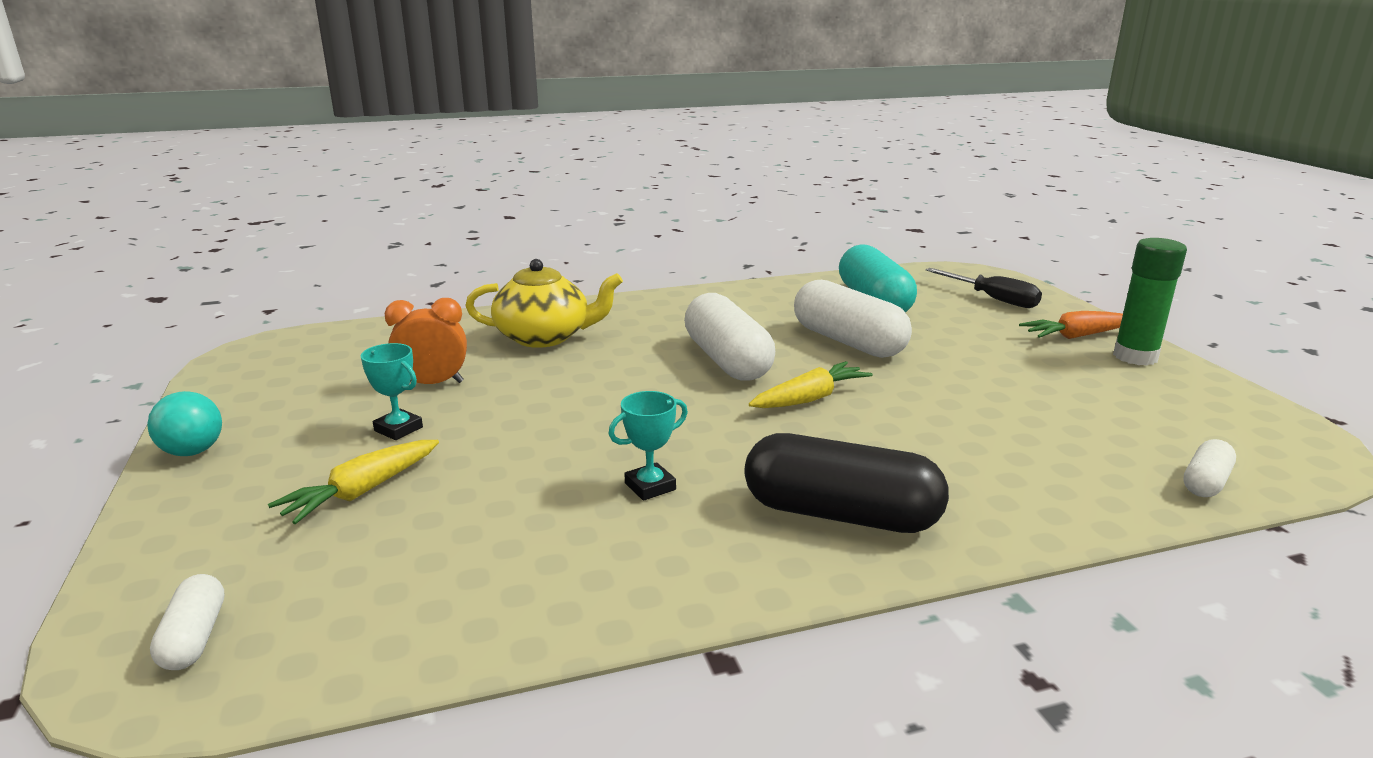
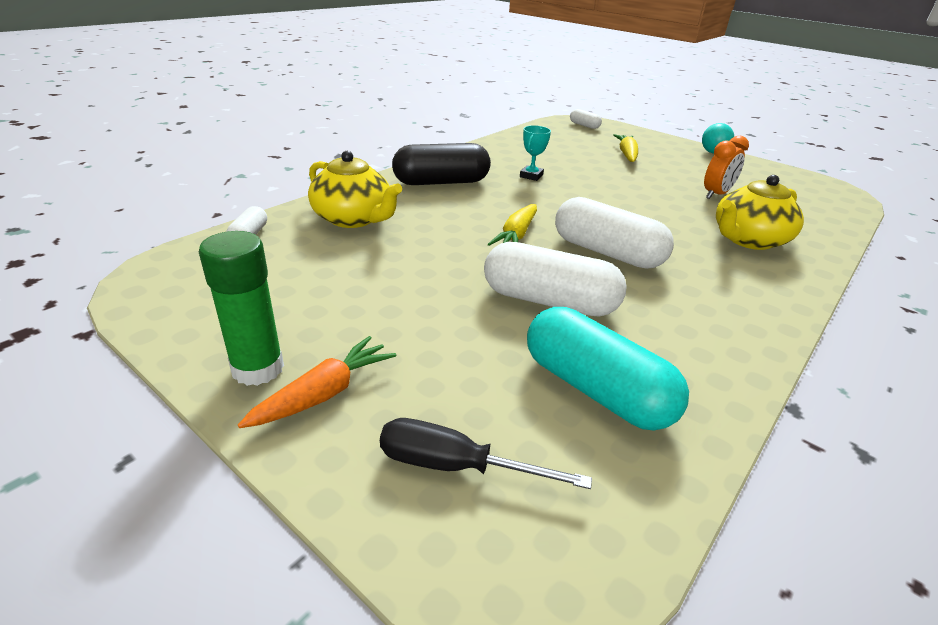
camera: 145 degrees right, 10 degrees up
turquoise trophy [361,343,423,440] -> none
none -> yellow teapot [308,151,402,228]

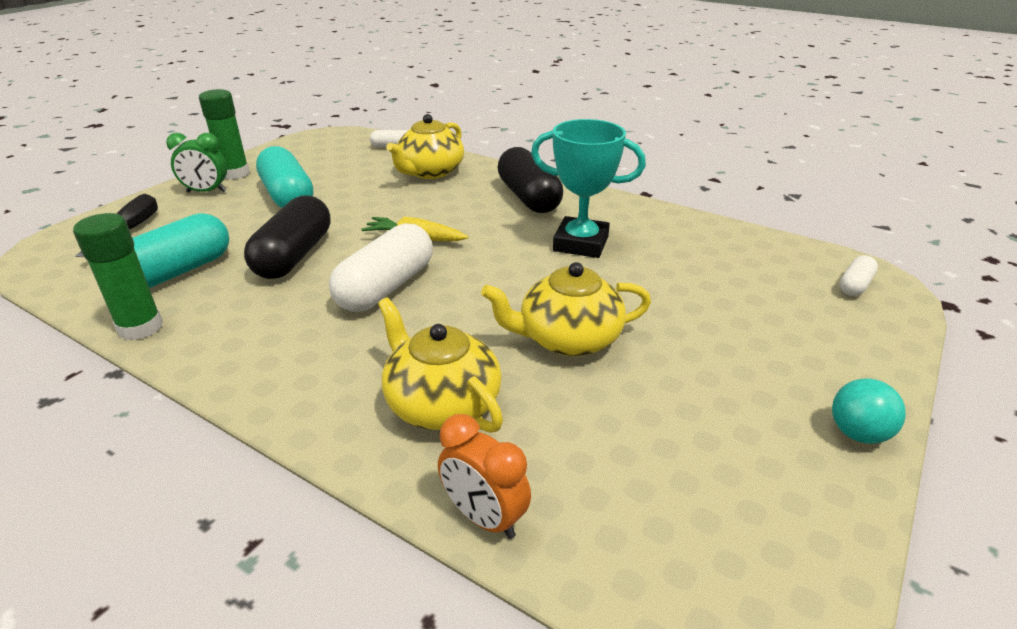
camera: 85 degrees right, 0 degrees up
orange carrot [238,336,396,428] -> green clock [166,133,227,192]
white capsule [484,242,627,316] -> black capsule [244,195,330,279]
turquoise trophy [520,125,551,181] -> turquoise trophy [531,119,646,258], size x1.98
yellow carrot [613,134,638,162] -> none
orange clock [704,136,749,199] -> orange clock moved to [438,414,531,539]
none -> green glue stick [73,213,163,340]
none -> turquoise capsule [256,146,313,208]
none -> yellow teapot [481,262,651,356]

